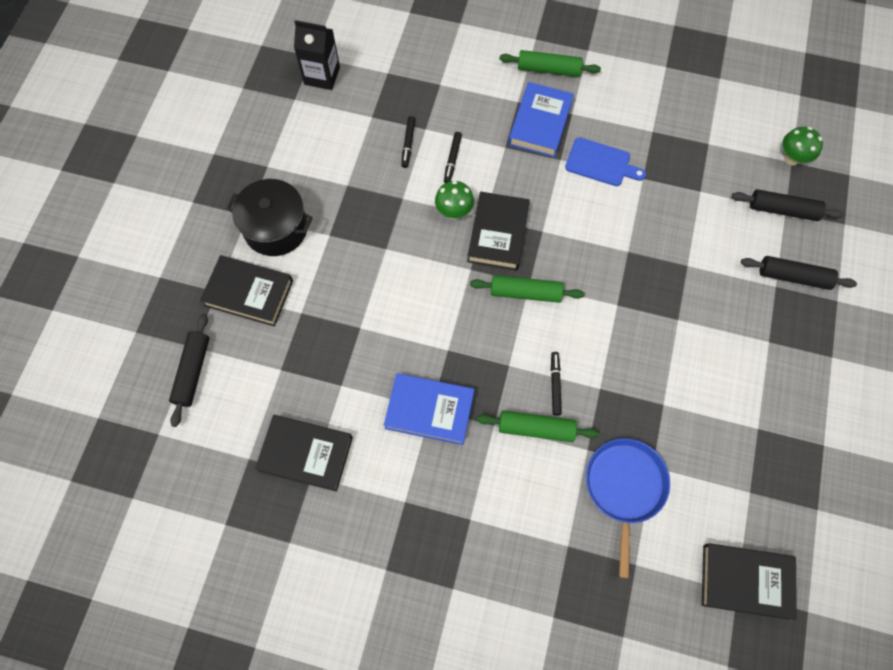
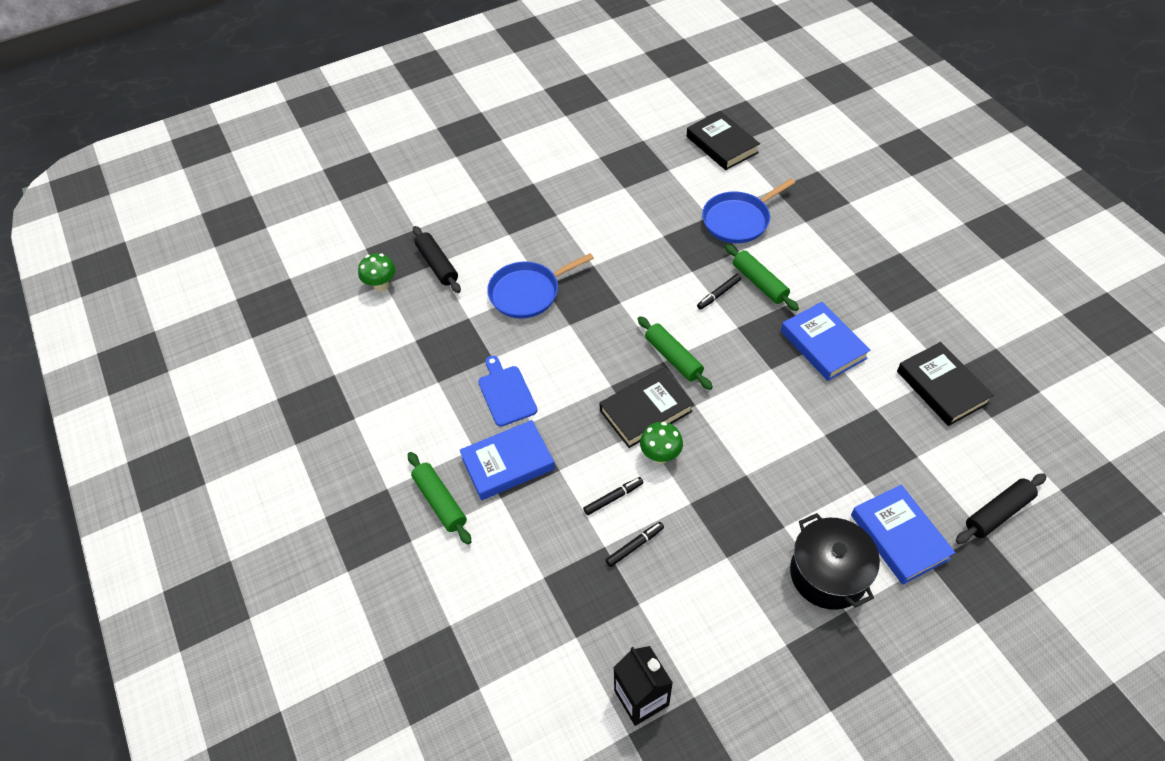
camera: 130 degrees left, 15 degrees down
black book [200,255,293,327] -> blue book [851,484,955,585]
black rolling pin [741,256,857,290] -> none
none -> blue pan [487,253,594,319]

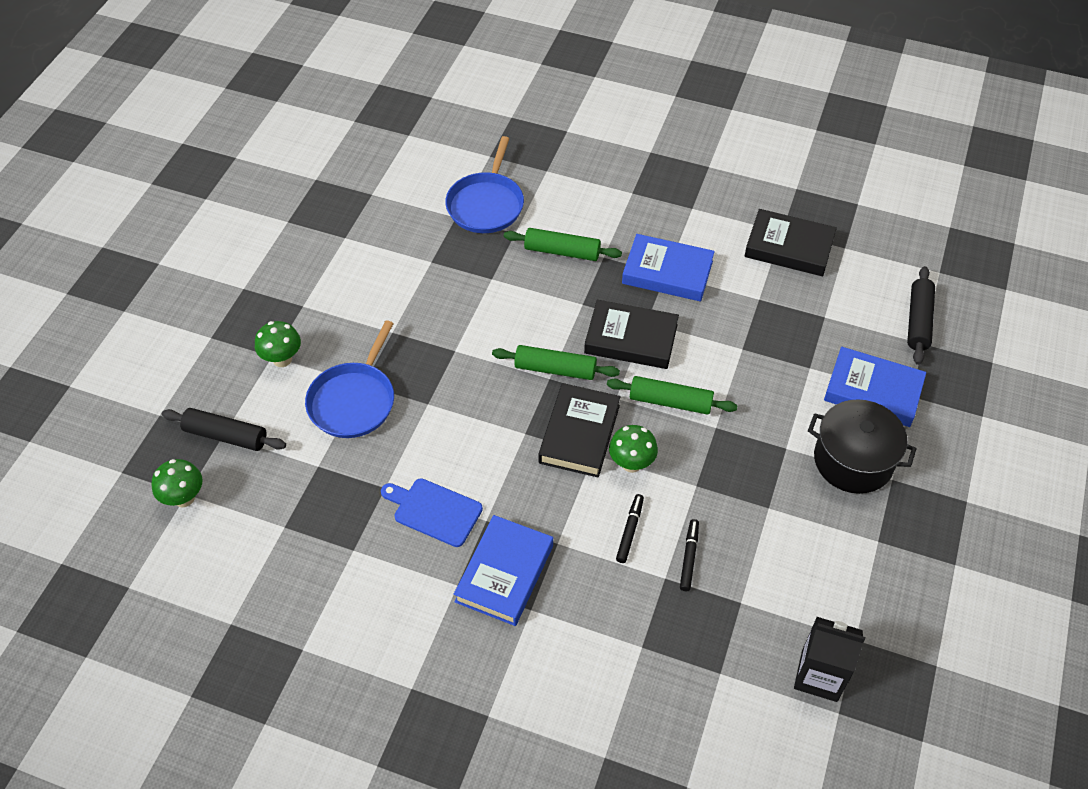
camera: 45 degrees left, 0 degrees up
green rolling pin [408,452,471,545] -> green rolling pin moved to [607,376,738,415]
black book [687,111,760,170] -> black book moved to [584,300,679,369]
black marker [697,274,741,310] -> none
none -> green mushroom [255,321,301,367]

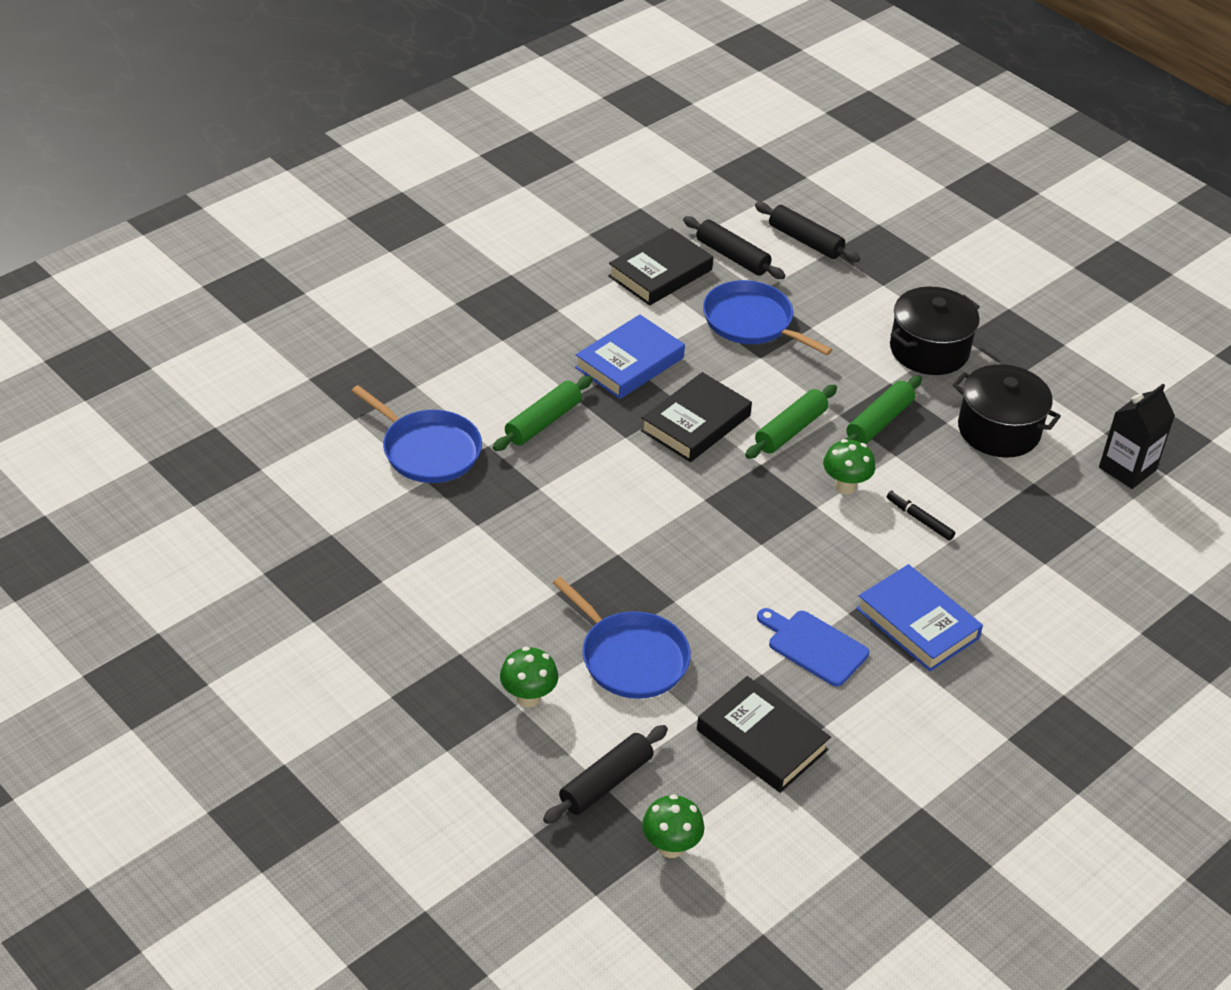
camera: 65 degrees left, 10 degrees down
blue cutting board [381,478,483,547] -> blue cutting board turned 75 degrees clockwise [757,608,869,687]
green rolling pin [492,345,620,380] -> green rolling pin moved to [845,376,922,444]
black book [538,383,621,478] -> black book moved to [697,676,831,793]
black marker [680,519,699,591] -> none
blue book [824,347,926,427] -> none
none -> black rolling pin [683,216,786,279]
none -> blue pan [703,280,832,355]
none -> black pot [953,364,1061,458]

